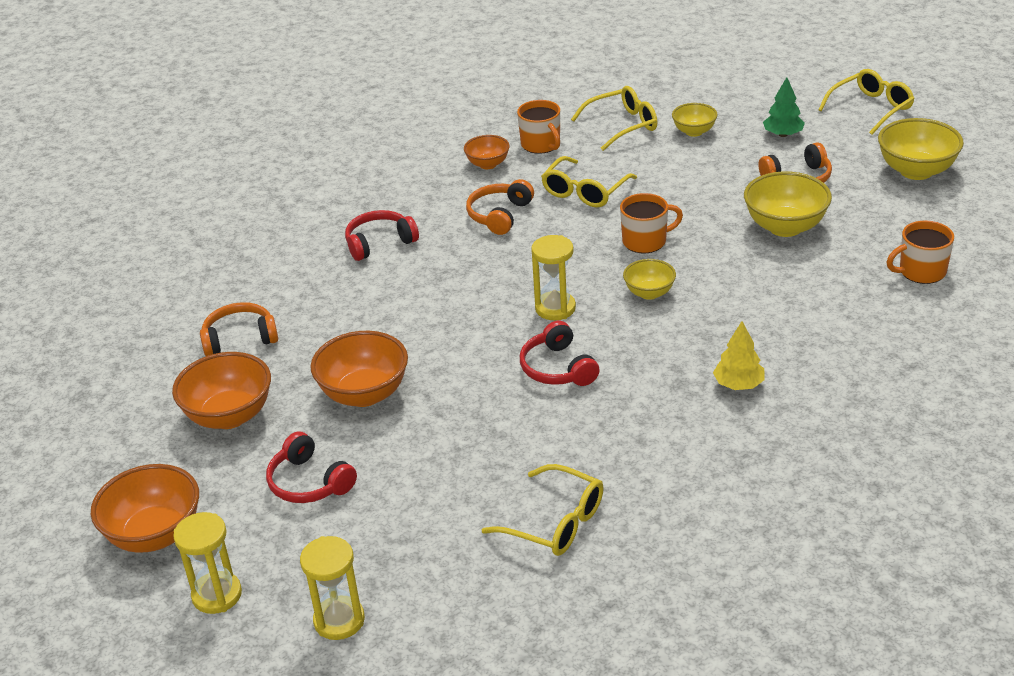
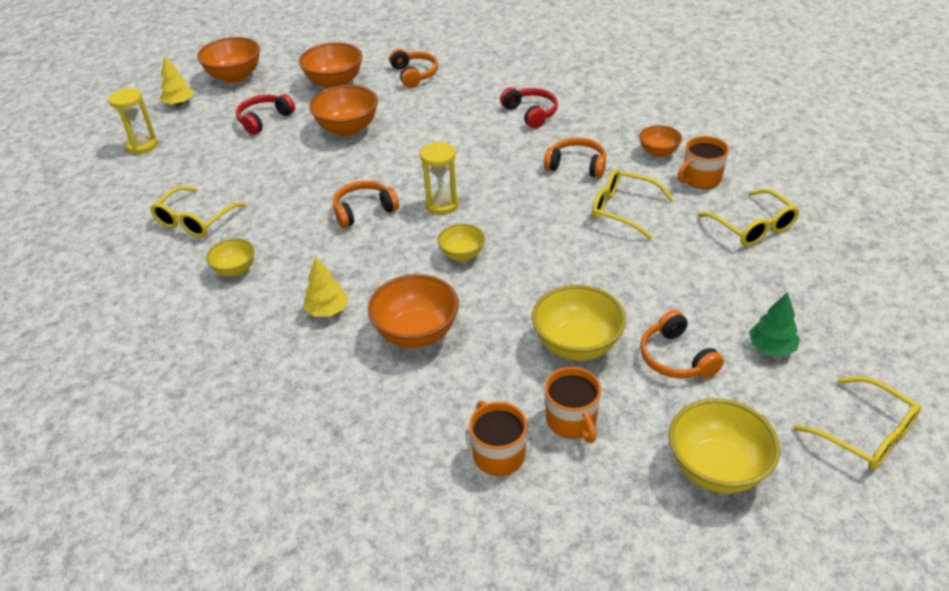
camera: 85 degrees right, 5 degrees up
yellow hourglass [173,512,242,614] -> yellow tree [160,55,194,106]
red headphones [520,321,599,386] -> orange headphones [333,181,399,228]
orange mug [620,193,683,253] -> orange mug moved to [545,367,601,443]
yellow bowl [672,103,717,137] -> yellow bowl moved to [206,238,255,276]
none -> orange bowl [368,274,459,348]

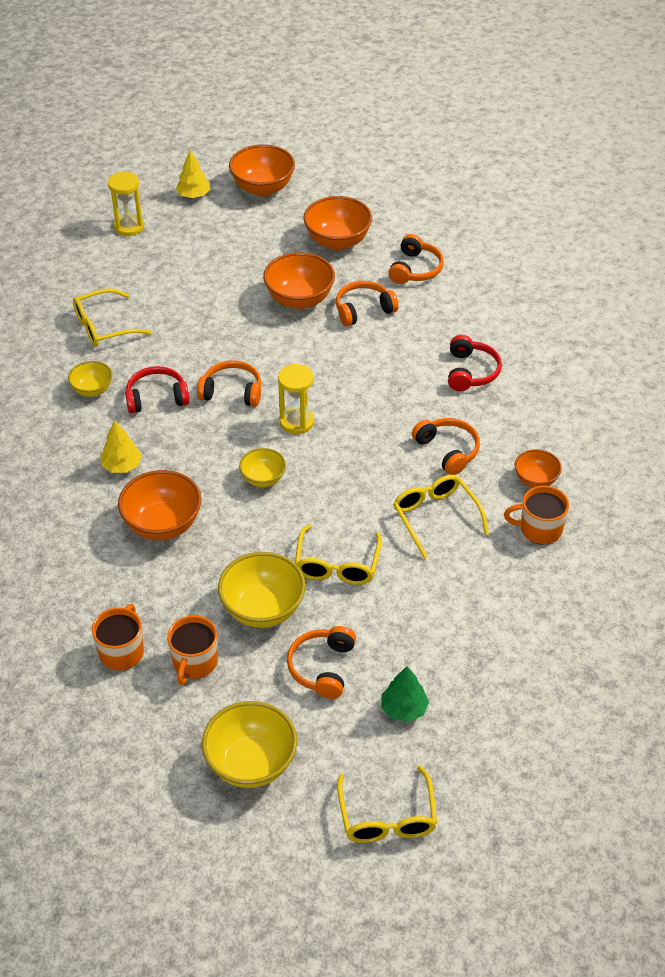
camera: 35 degrees right, 5 degrees up
red headphones [236,94,295,135] -> red headphones moved to [125,366,190,414]
yellow glasses [698,189,800,246] -> yellow glasses moved to [295,525,382,585]
none -> orange headphones [336,281,399,326]

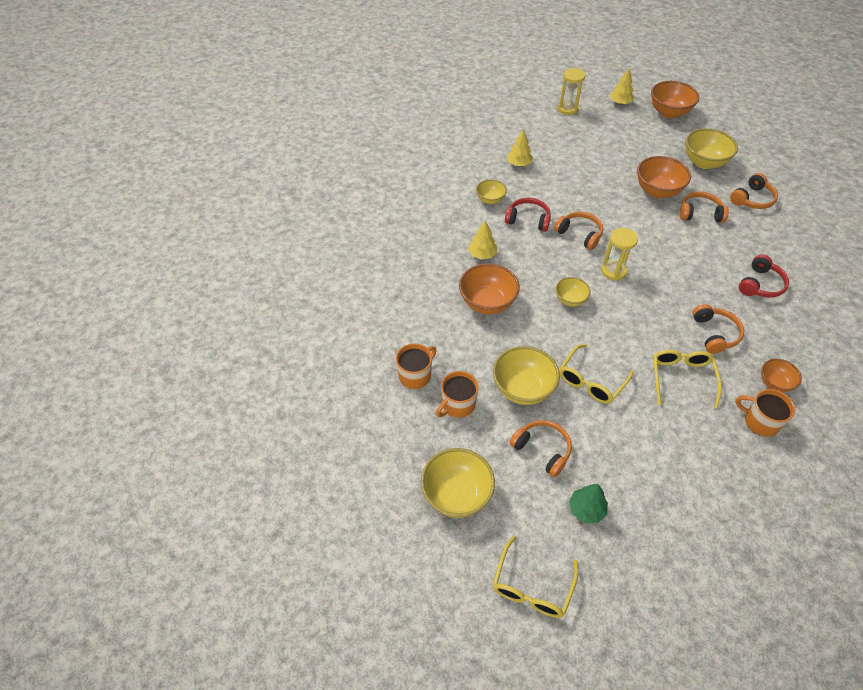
camera: 30 degrees right, 5 degrees up
yellow glasses [73,288,152,347] -> yellow tree [507,129,533,166]
orange headphones [287,626,356,699] -> orange headphones turned 90 degrees clockwise [510,420,572,477]
orange bowl [303,196,372,250] -> yellow bowl [685,128,738,169]

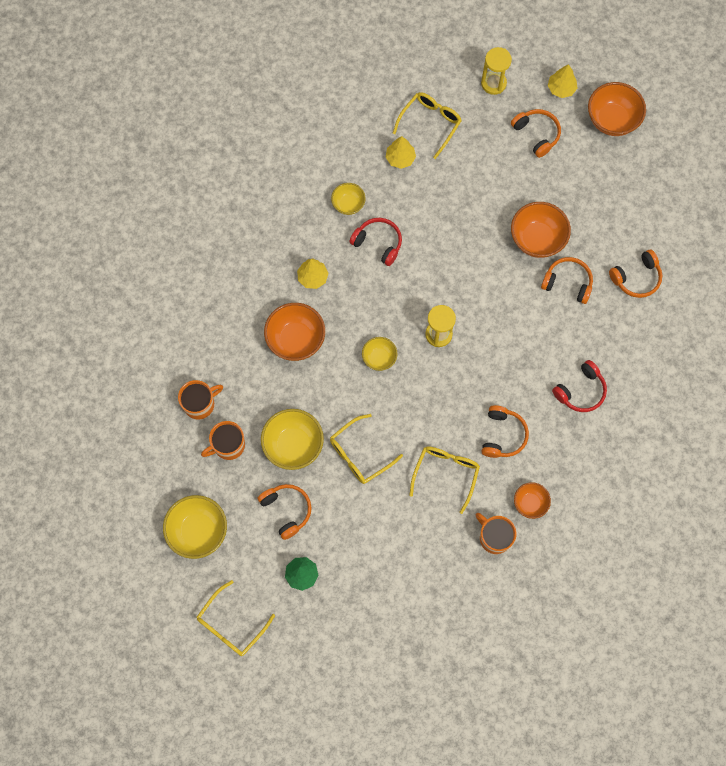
camera: 15 degrees right, 20 degrees up
orange headphones [554,212,603,250] -> orange headphones moved to [511,109,561,158]
yellow bowl [685,128,738,169] -> none
none -> yellow glasses [393,92,462,159]

